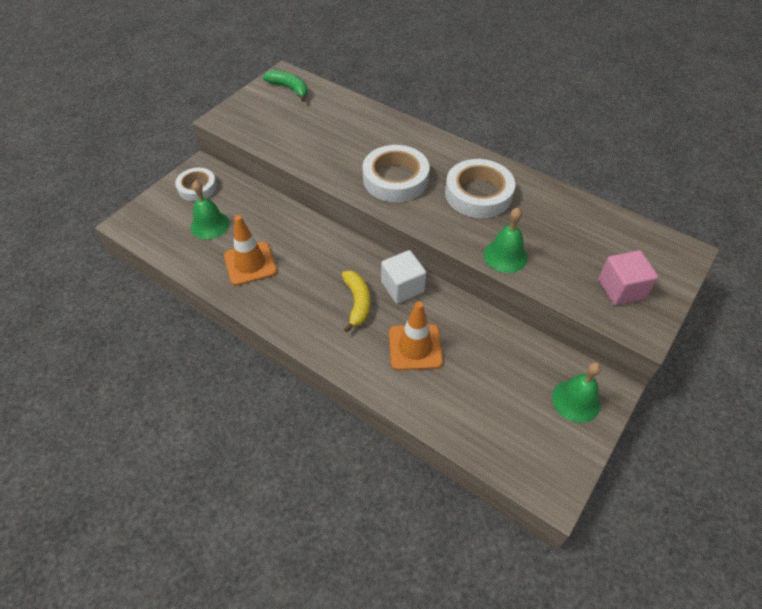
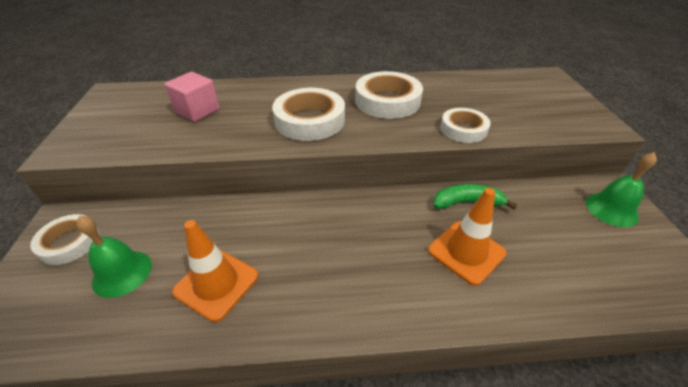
camera: 40 degrees left, 10 degrees down
green banana [263,70,308,102] -> green banana moved to [433,184,517,209]
yellow banana [342,270,371,332] -> none
white cube [381,250,426,304] -> none
green bell [484,208,528,273] -> white tape [440,108,491,143]
pink cube [598,250,658,305] -> pink cube moved to [165,72,220,122]

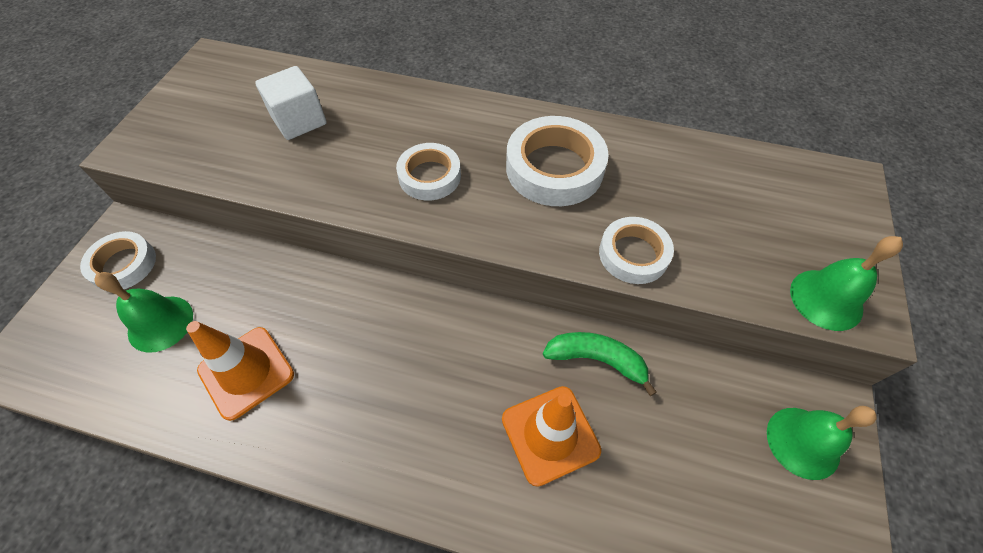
camera: 20 degrees right, 15 degrees up
pink cube [165,72,220,122] -> white cube [255,66,327,140]
white tape [272,88,345,141] -> white tape [396,143,461,200], size x0.63
none -> green bell [790,236,903,331]

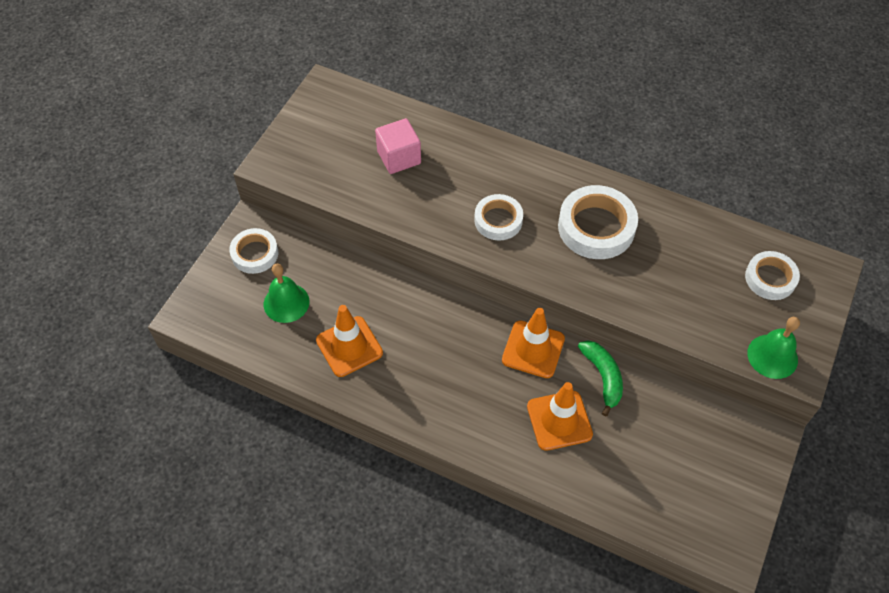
camera: 10 degrees right, 0 degrees up
white cube [255,66,327,140] -> pink cube [375,118,421,174]
green banana [543,332,657,396] -> green banana turned 45 degrees clockwise [578,340,623,417]
white tape [599,217,674,284] -> white tape moved to [745,251,800,300]
green bell [767,406,877,480] -> none
none -> orange traffic cone [502,308,565,378]

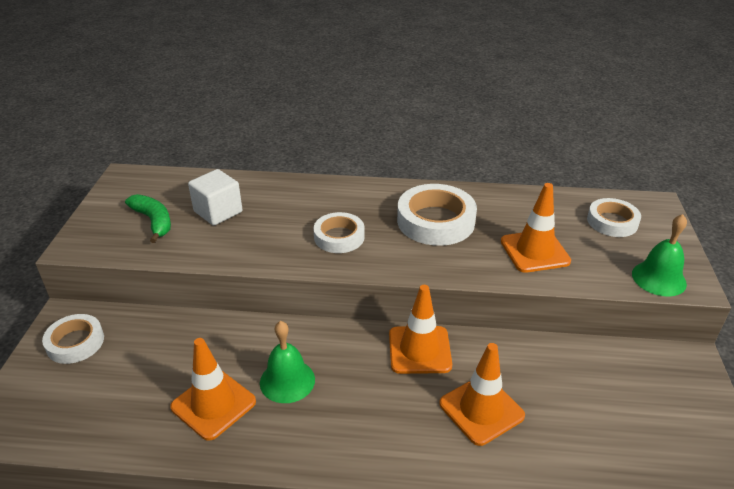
camera: 20 degrees left, 20 degrees down
green bell [264,263,309,323] -> green bell moved to [260,321,315,403]
pink cube [375,118,421,174] -> white cube [188,169,243,226]
green banana [578,340,623,417] -> green banana moved to [125,194,171,243]
none -> orange traffic cone [501,183,571,273]

